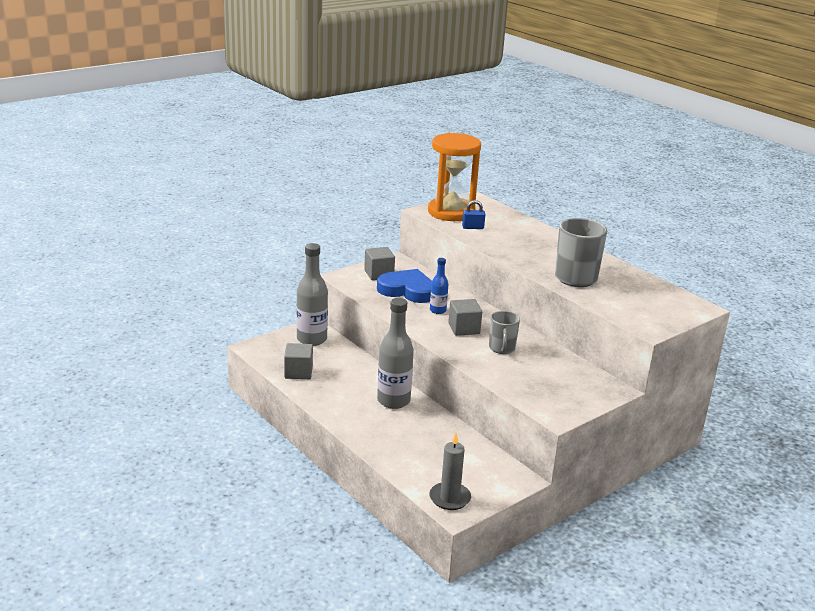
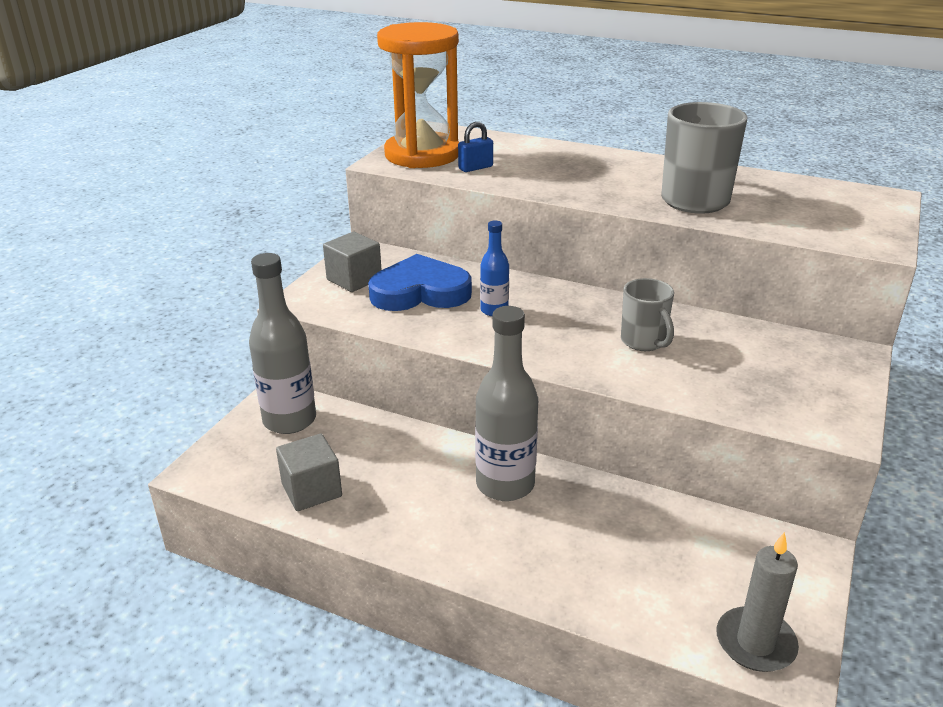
camera: 25 degrees left, 5 degrees up
grey cube [448,299,482,336] -> none

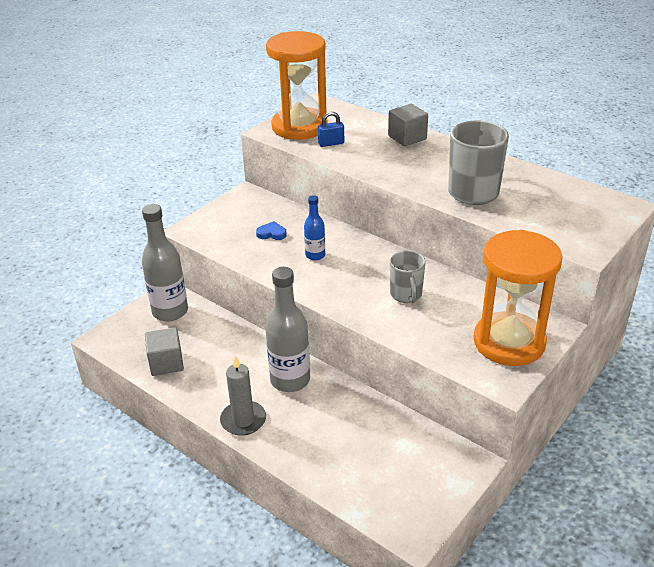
camera: 15 degrees right, 5 degrees up
grey cube [323,232,382,292] -> grey cube moved to [388,104,428,146]
blue heart [368,254,472,311] -> blue heart [256,221,287,240], size x0.42
grey candle [716,532,799,672] -> grey candle moved to [220,355,266,436]
none -> orange hourglass [473,230,563,366]

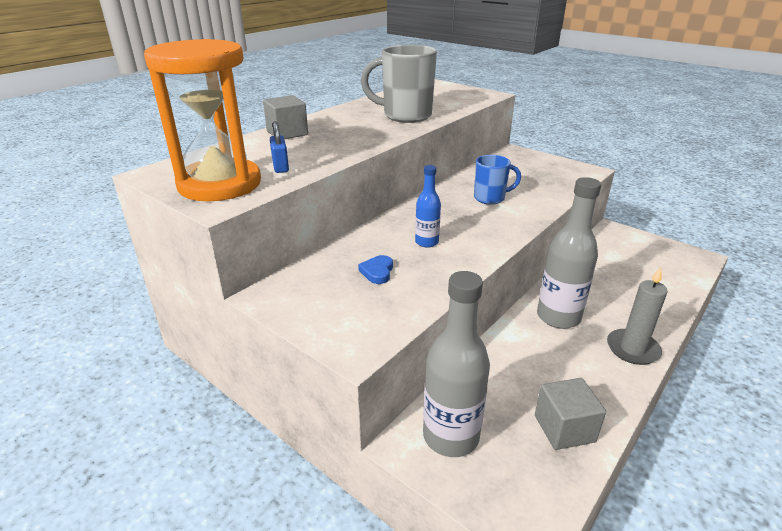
camera: 90 degrees left, 5 degrees down
grey mug [390,251,426,303] -> blue mug [474,155,521,205]
orange hourglass [473,230,563,366] -> none

